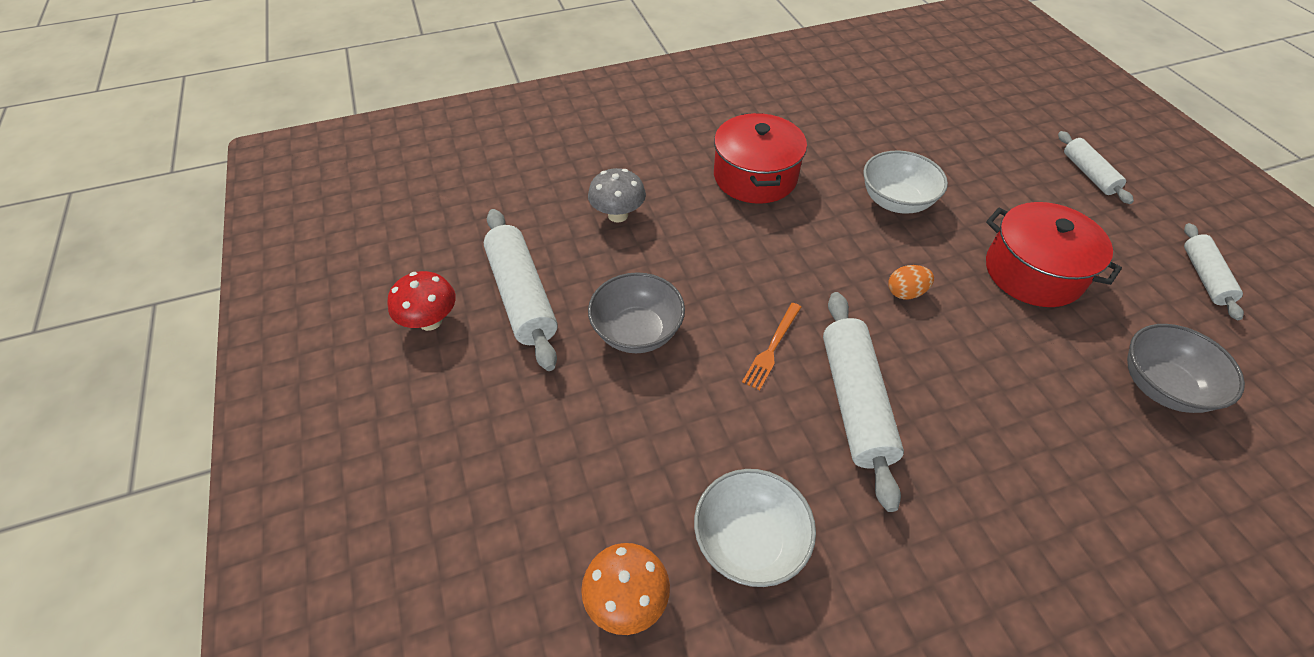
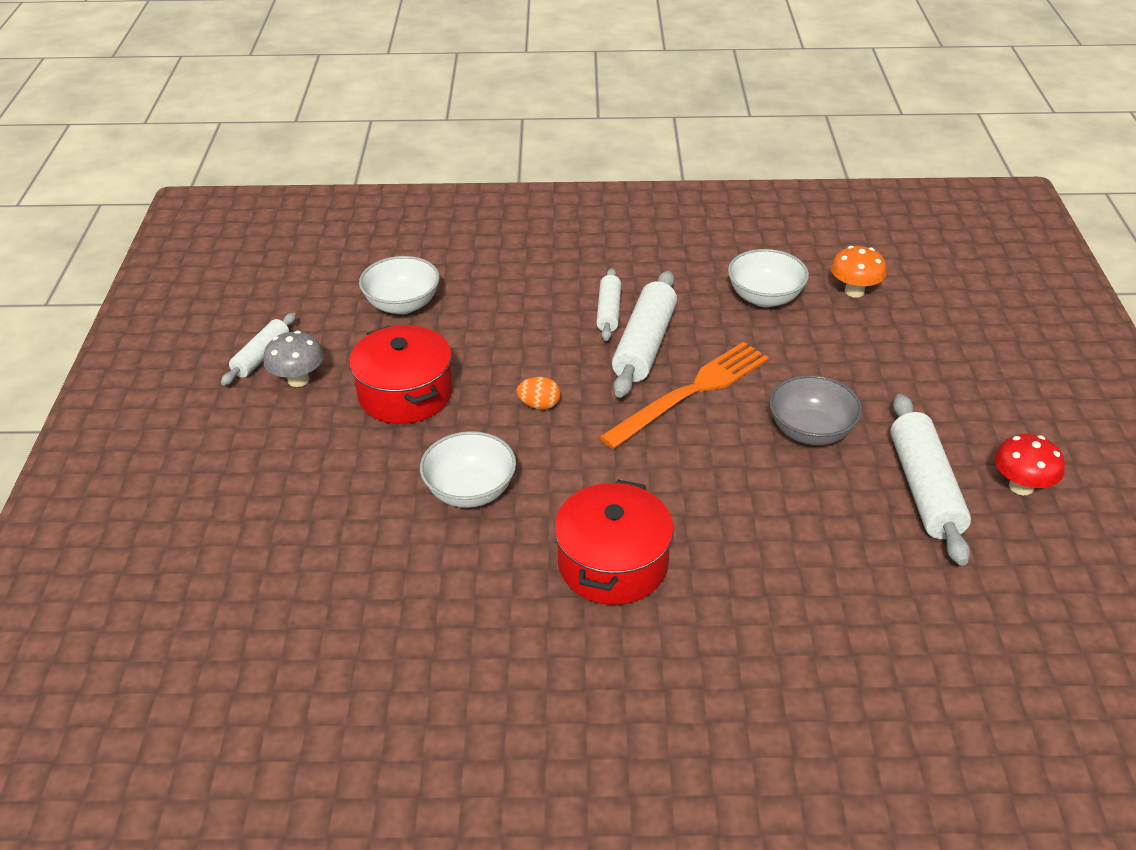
camera: 160 degrees left, 10 degrees down
grey mushroom [588,168,646,223] -> grey mushroom moved to [263,331,324,387]
orange fork [742,303,801,390] -> orange fork [599,342,769,449], size x2.02
white rolling pin [1058,131,1134,204] -> white rolling pin moved to [596,268,621,341]
grey bowl [1127,324,1245,413] -> white bowl [359,256,439,314]

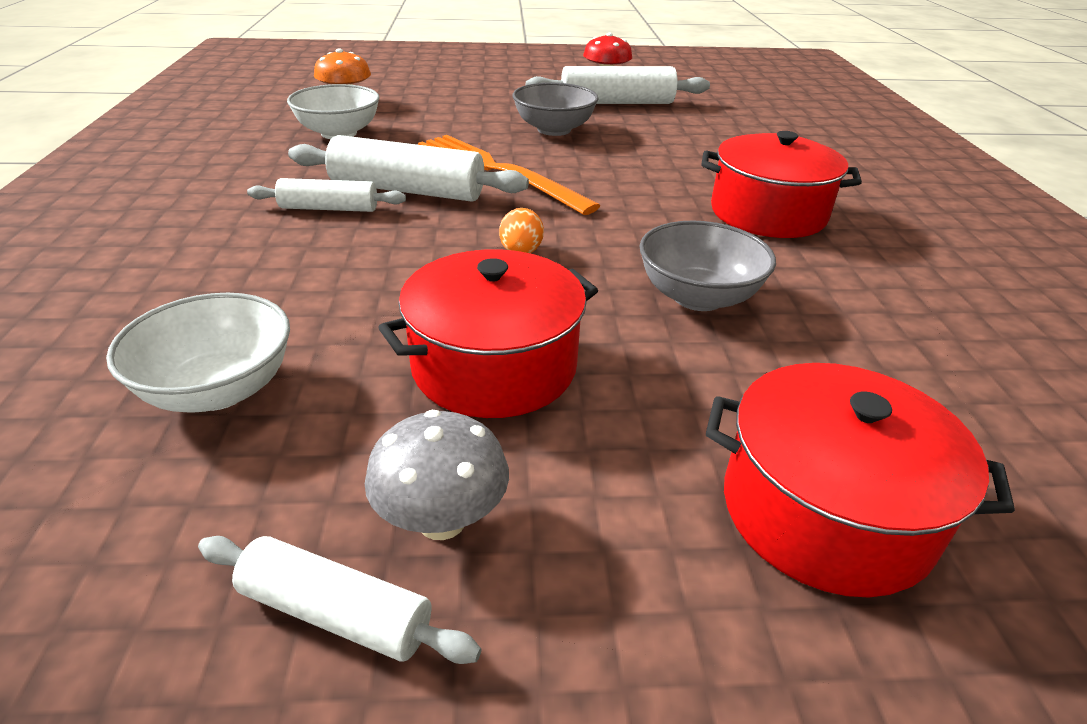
camera: 95 degrees left, 5 degrees down
white bowl [420,431,516,508] -> grey bowl [639,220,776,311]
none -> red pot [706,363,1015,597]

